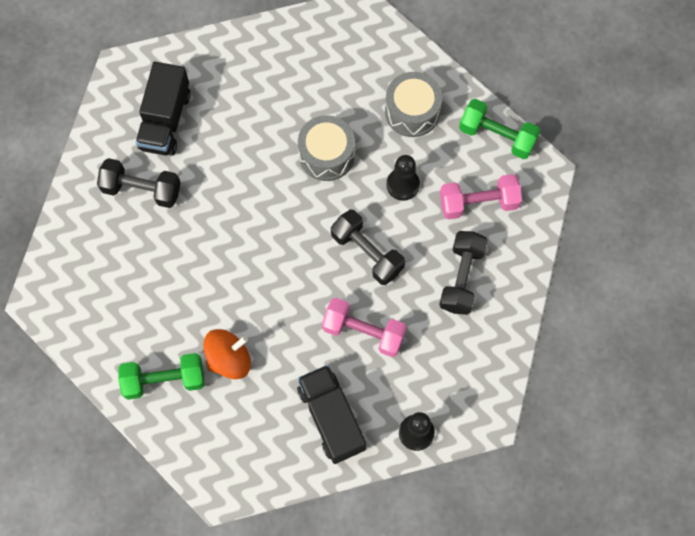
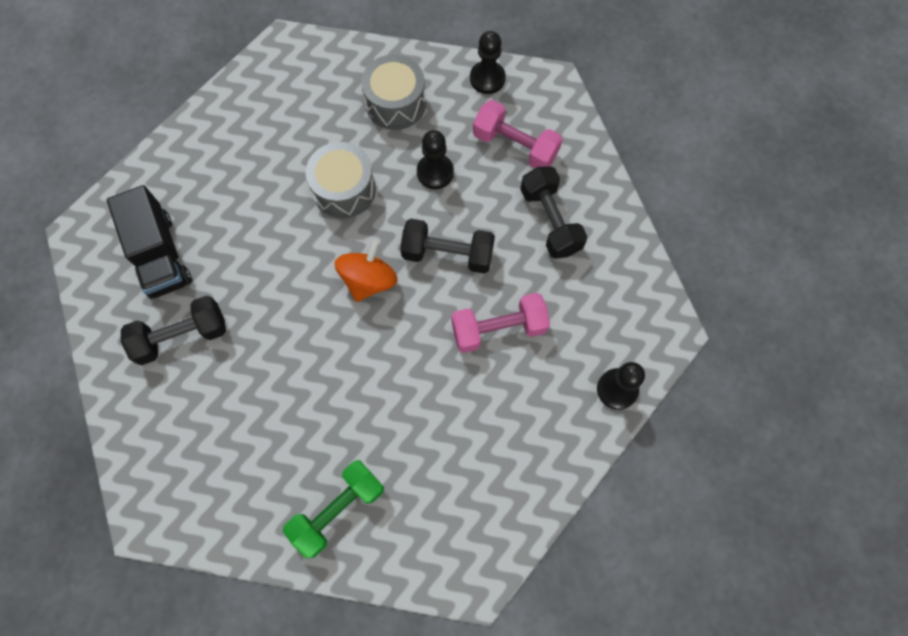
camera: 35 degrees left, 0 degrees up
orange spinning top [203,329,251,379] -> orange spinning top moved to [335,240,397,302]
black truck [297,365,366,464] -> none
pink dumbbell [440,174,522,220] -> pink dumbbell turned 75 degrees clockwise [473,100,563,168]
green dumbbell [459,99,540,159] -> black pawn [470,31,506,94]

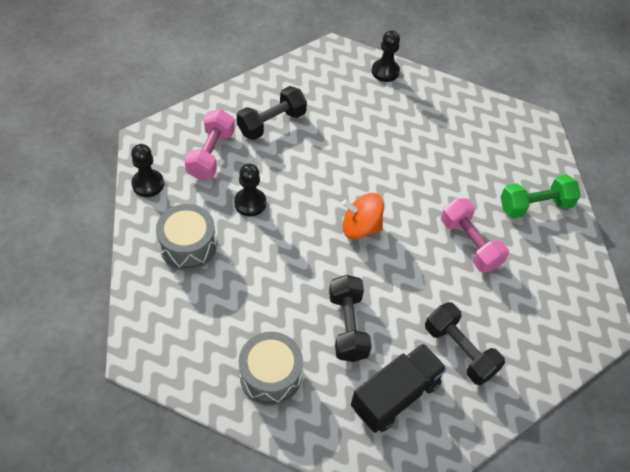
camera: 110 degrees left, 15 degrees down
green dumbbell [283,460,384,558] -> green dumbbell turned 45 degrees counterclockwise [501,175,581,218]
grey drum [306,142,376,219] -> grey drum moved to [239,332,303,406]
black dumbbell [400,219,495,274] -> black dumbbell moved to [329,275,372,362]
pink dumbbell [451,293,550,353] -> pink dumbbell moved to [441,198,509,272]

